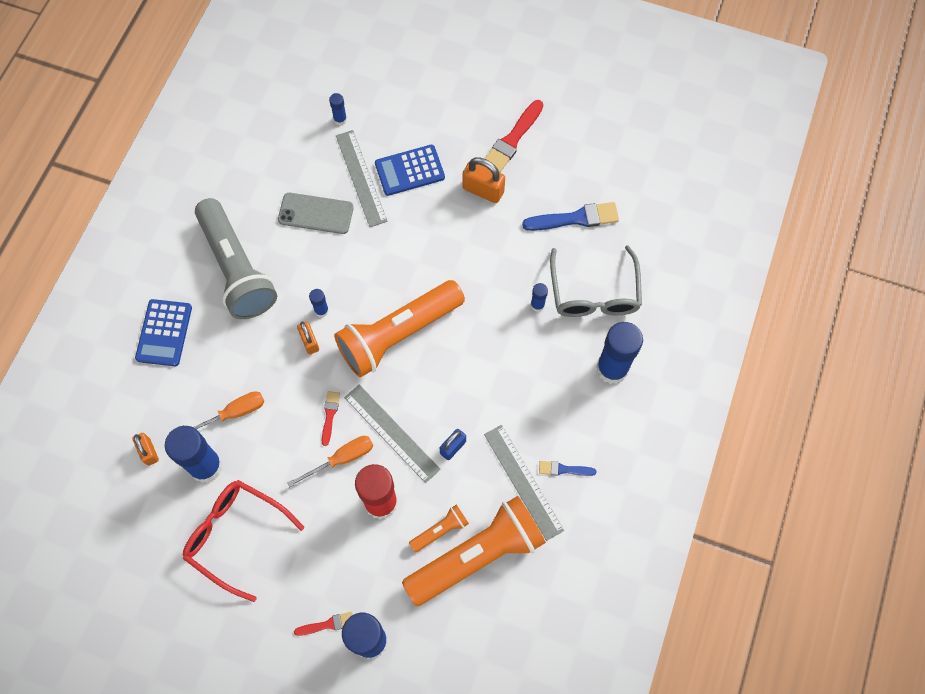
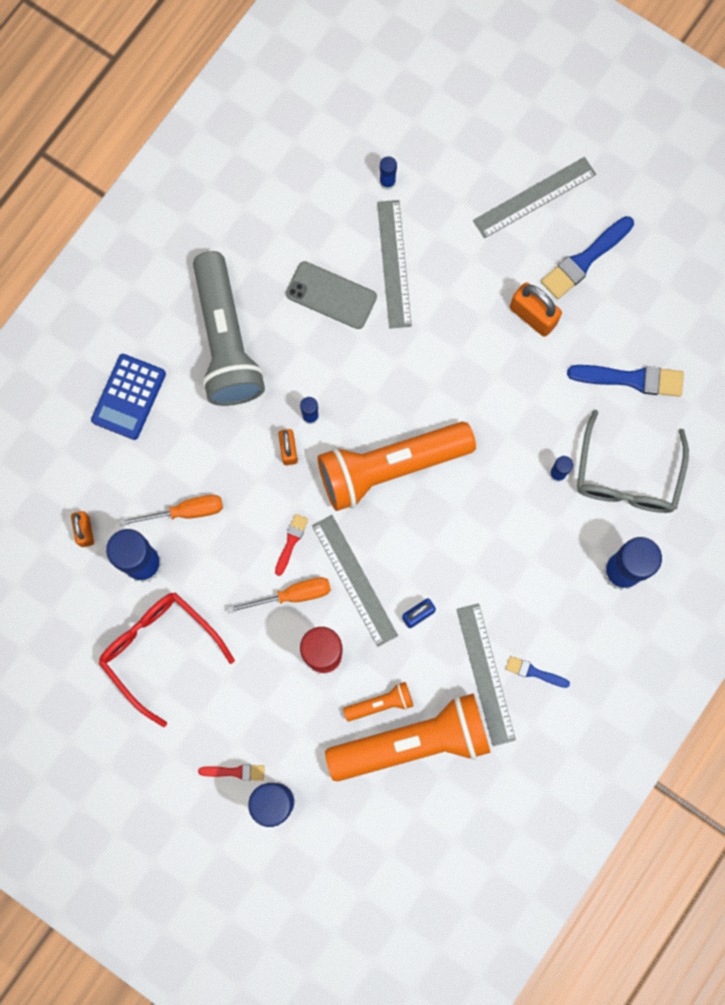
camera: 15 degrees right, 10 degrees up
blue calculator [375,145,445,196] -> none
red brush [485,100,543,173] -> blue brush [541,216,634,299]
none -> grey ruler [473,157,596,238]

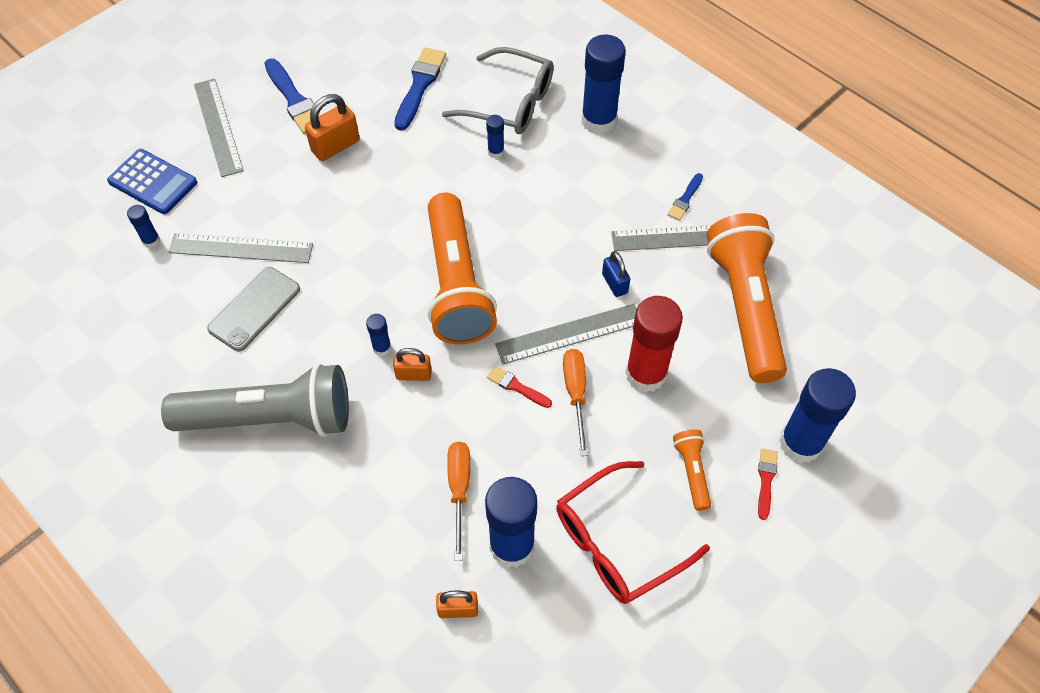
camera: 80 degrees left, 20 degrees down
blue calculator [91,354,166,440] -> blue calculator moved to [107,149,197,214]
orange flashlight [343,682,413,721] -> orange flashlight moved to [673,430,711,511]

